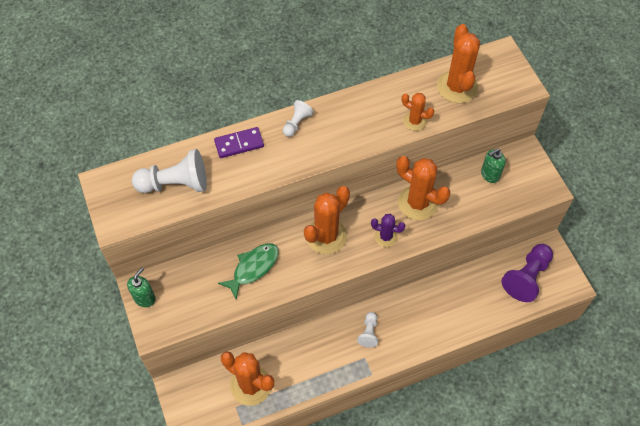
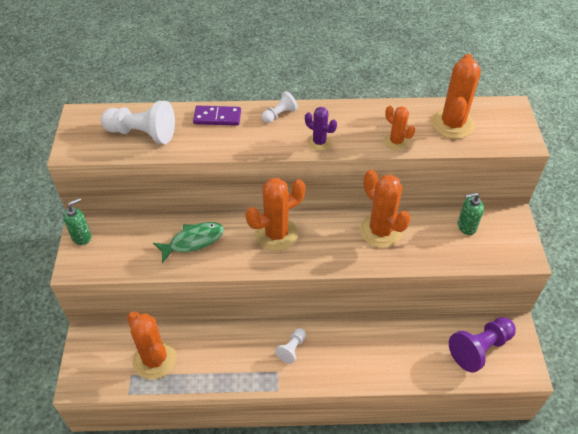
camera: 20 degrees right, 10 degrees down
purple cactus [371,214,405,247] -> purple cactus moved to [305,107,337,151]

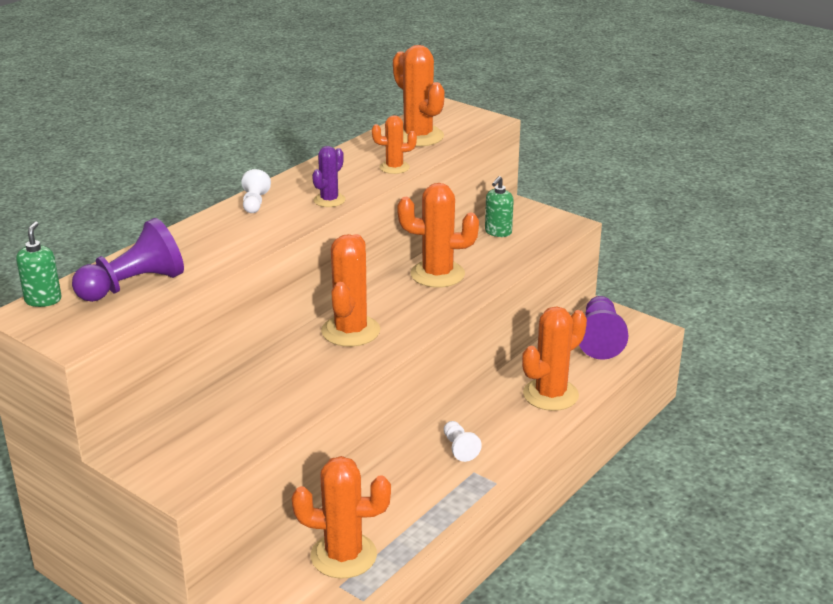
camera: 50 degrees left, 20 degrees down
green soap dispenser [63,198,91,245] -> green soap dispenser moved to [16,221,62,307]
white pawn [101,101,175,144] -> purple pawn [72,218,184,302]
green fish [153,222,224,263] -> none
purple domino [193,106,241,126] -> none
purple cactus [305,107,337,151] -> purple cactus turned 45 degrees counterclockwise [312,146,346,207]
none -> orange cactus [522,306,587,411]

